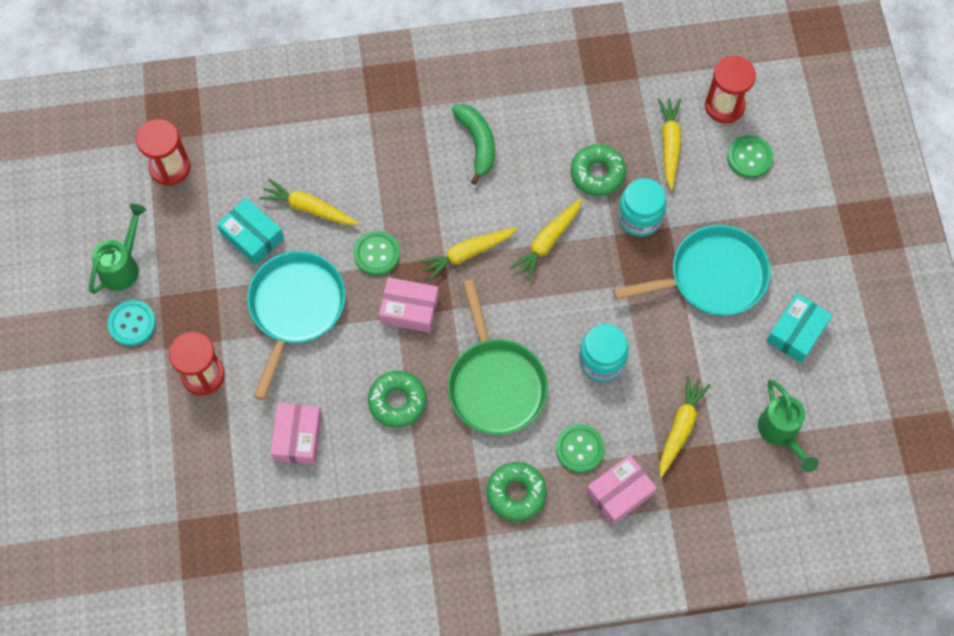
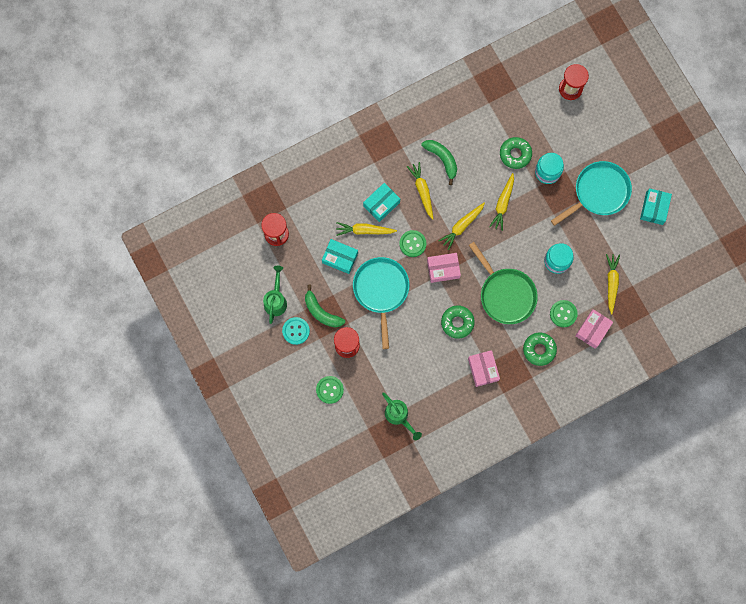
camera: 20 degrees left, 10 degrees up
pink box [270,403,322,465] -> pink box moved to [468,350,500,387]
yellow carrot [658,98,681,190] -> yellow carrot moved to [407,162,433,220]
green button [727,135,773,178] -> green button moved to [316,376,344,404]
green watering can [758,379,819,472] -> green watering can moved to [382,392,422,440]
none -> green banana [305,285,345,328]
none -> turquoise box [363,183,400,222]

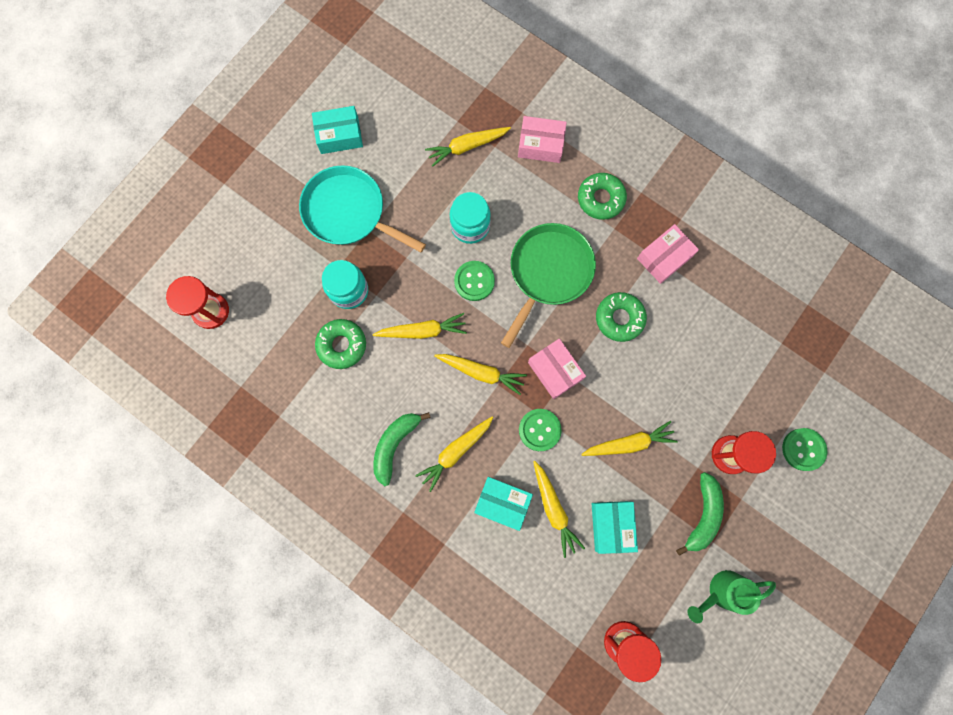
camera: 115 degrees left, 0 degrees up
turquoise button [282,317,310,345] -> none
turquoise pan [353,257,409,349] -> yellow carrot [581,421,678,456]
green watering can [382,392,422,440] -> none
green button [550,300,578,327] -> green button moved to [454,261,495,301]

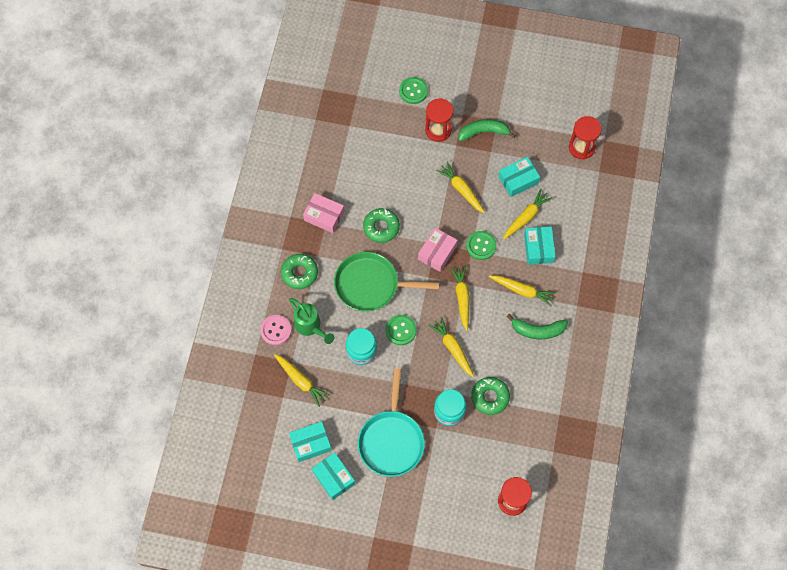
camera: 115 degrees left, 10 degrees down
pink box [518,116,567,163] -> pink button [260,315,292,345]
green watering can [687,570,776,623] -> green watering can moved to [289,298,334,344]
none -> turquoise box [289,421,332,462]

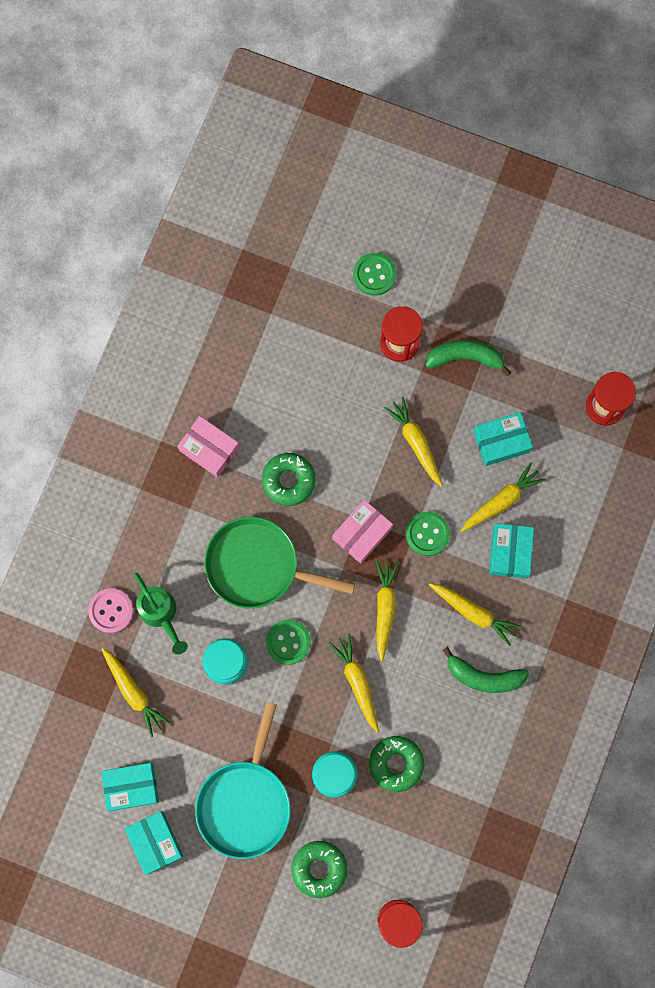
camera: 10 degrees right, 10 degrees up
green donut [281,254,318,289] -> green donut moved to [291,841,347,898]

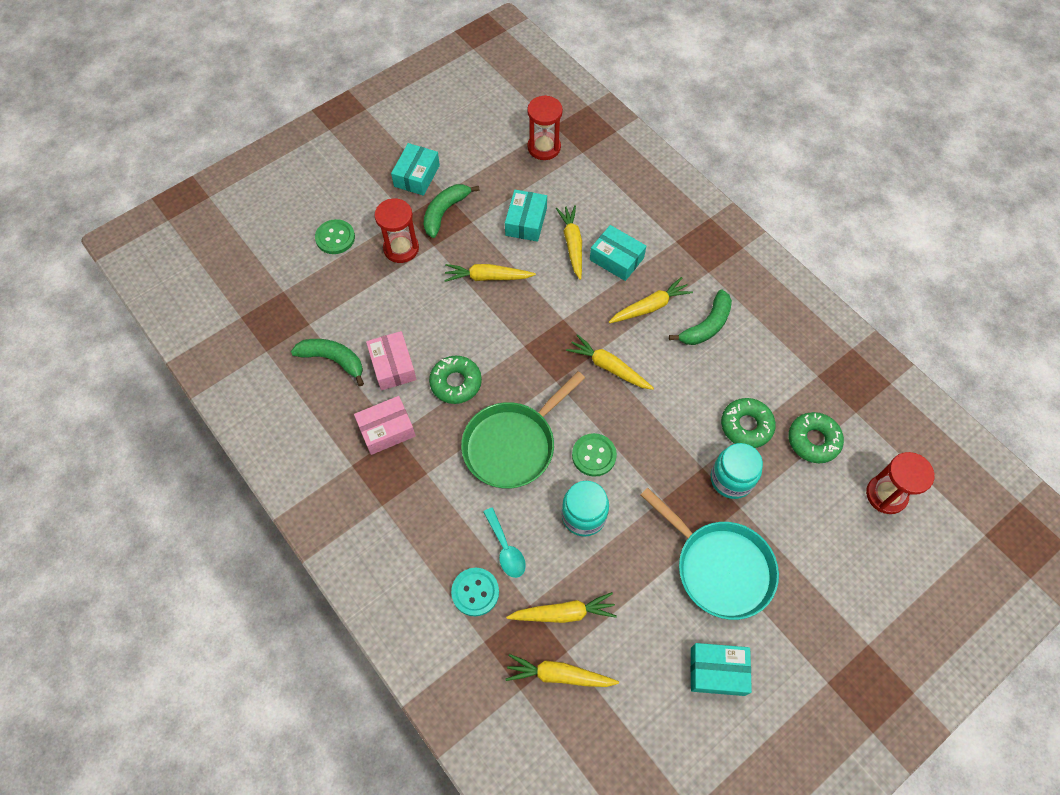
camera: 60 degrees left, 15 degrees down
pink button [88,588,133,633] -> turquoise button [451,568,499,616]
turquoise box [101,763,159,811] -> turquoise box moved to [391,143,440,196]
green watering can [134,573,188,655] -> turquoise spoon [483,507,526,578]
green donut [291,841,347,898] -> green donut moved to [789,412,844,463]
yellow carrot [328,634,379,733] -> yellow carrot moved to [506,654,619,687]
pink box [332,500,393,564] -> pink box moved to [366,331,417,390]
green button [406,512,450,556] -> none
none -> green banana [291,339,364,386]

